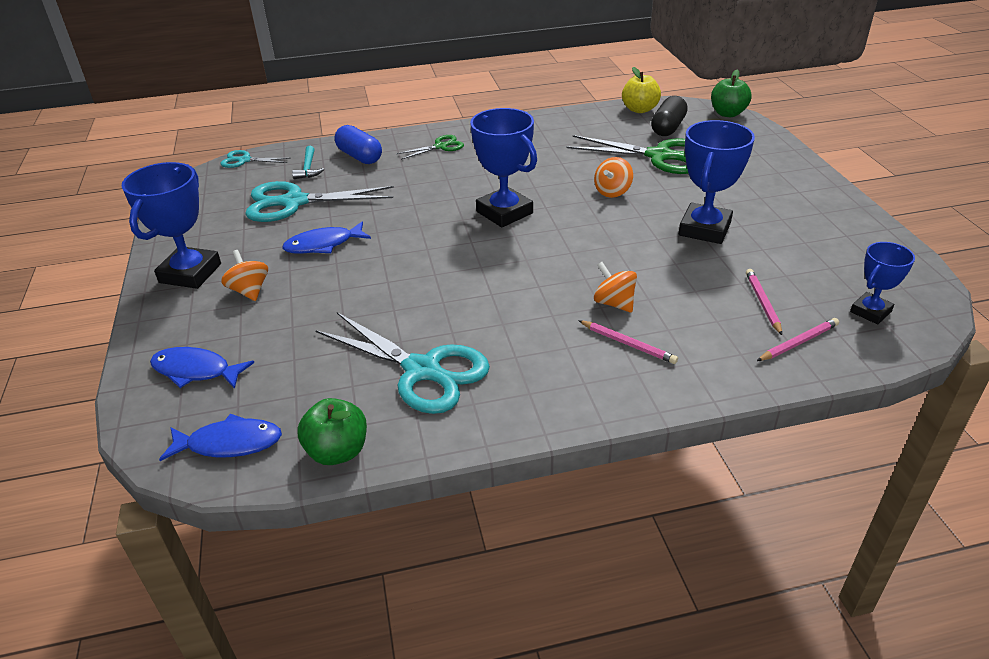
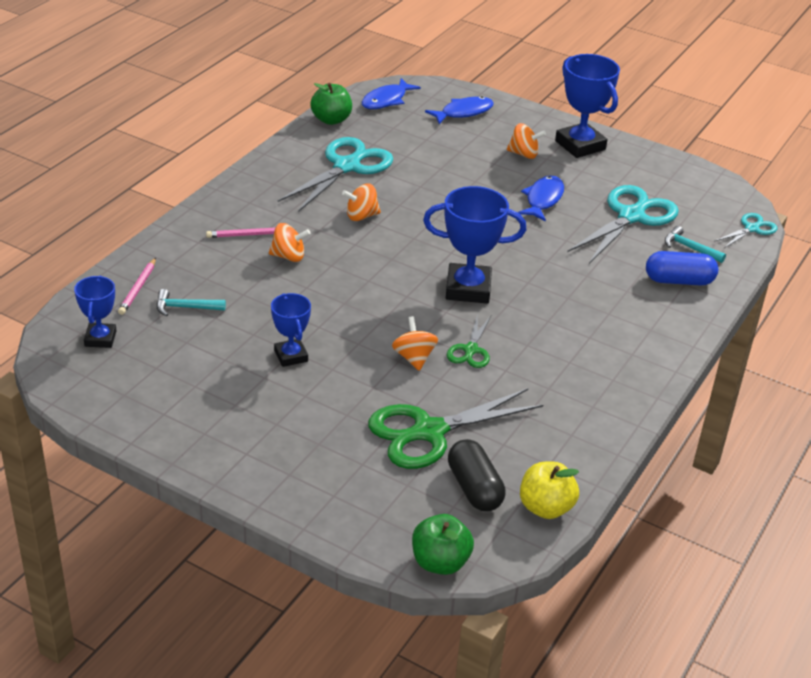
camera: 130 degrees right, 0 degrees up
turquoise scissors [315,312,490,414] -> turquoise scissors turned 135 degrees clockwise [278,137,393,212]
green scissors [396,135,464,160] -> green scissors moved to [447,313,491,368]
blue trophy [679,120,755,244] -> blue trophy [271,293,311,367], size x0.59
pink pencil [746,269,782,335] -> turquoise hammer [157,289,226,316]
none -> orange spinning top [342,184,381,221]

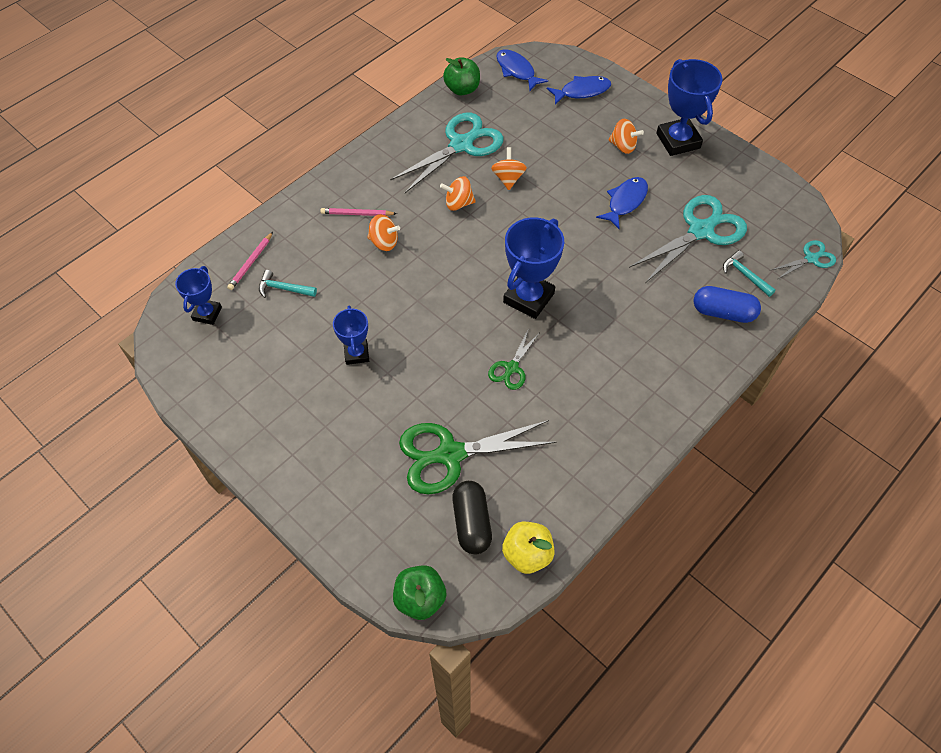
camera: 15 degrees right, 20 degrees up
blue fish [362,78,421,109] -> blue fish turned 90 degrees clockwise [496,49,548,91]
orange spinning top [392,316,438,371] -> orange spinning top moved to [491,147,527,190]
blue trophy [423,186,526,304] -> blue trophy turned 75 degrees counterclockwise [503,217,564,319]

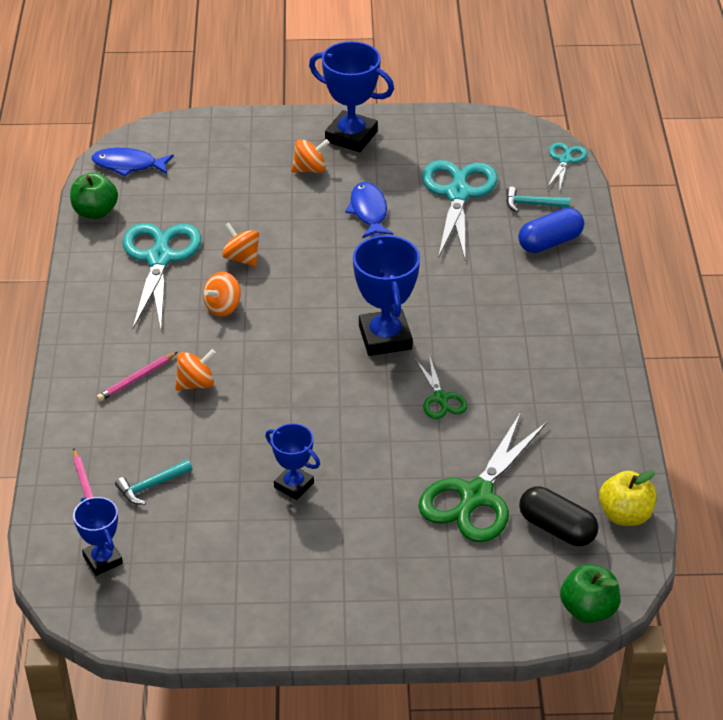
camera: 45 degrees left, 15 degrees down
blue fish [547,76,611,105] -> none

